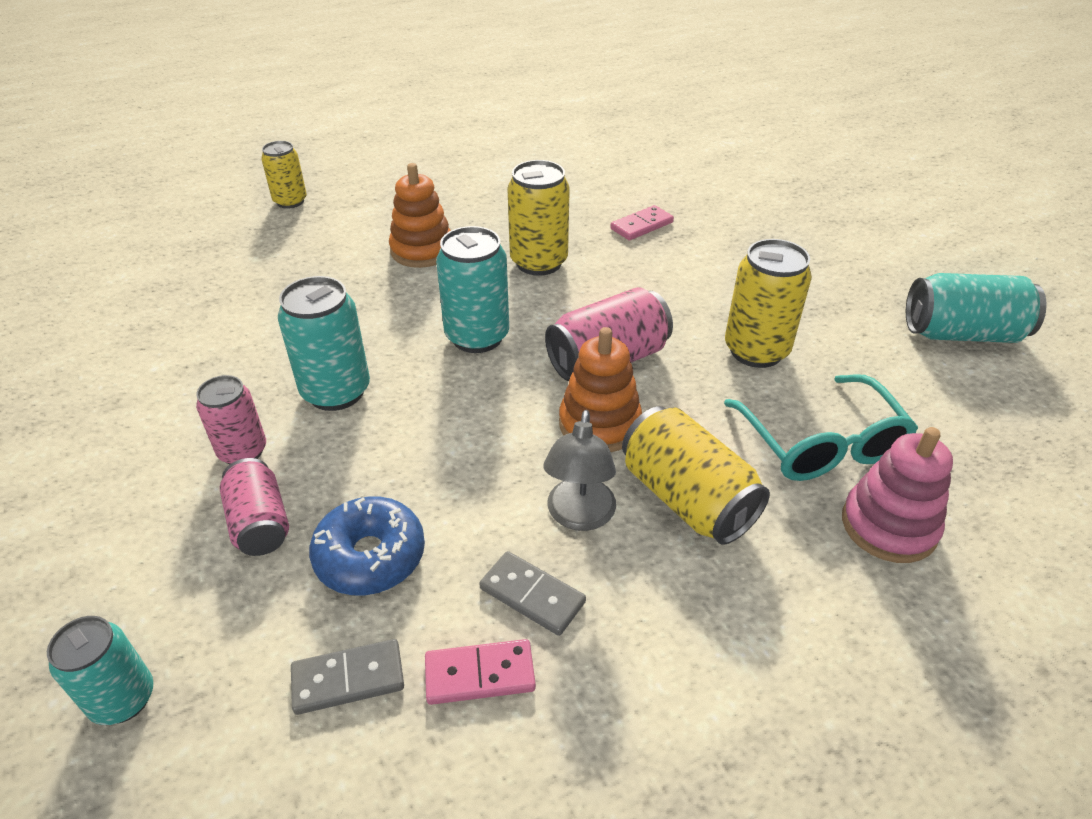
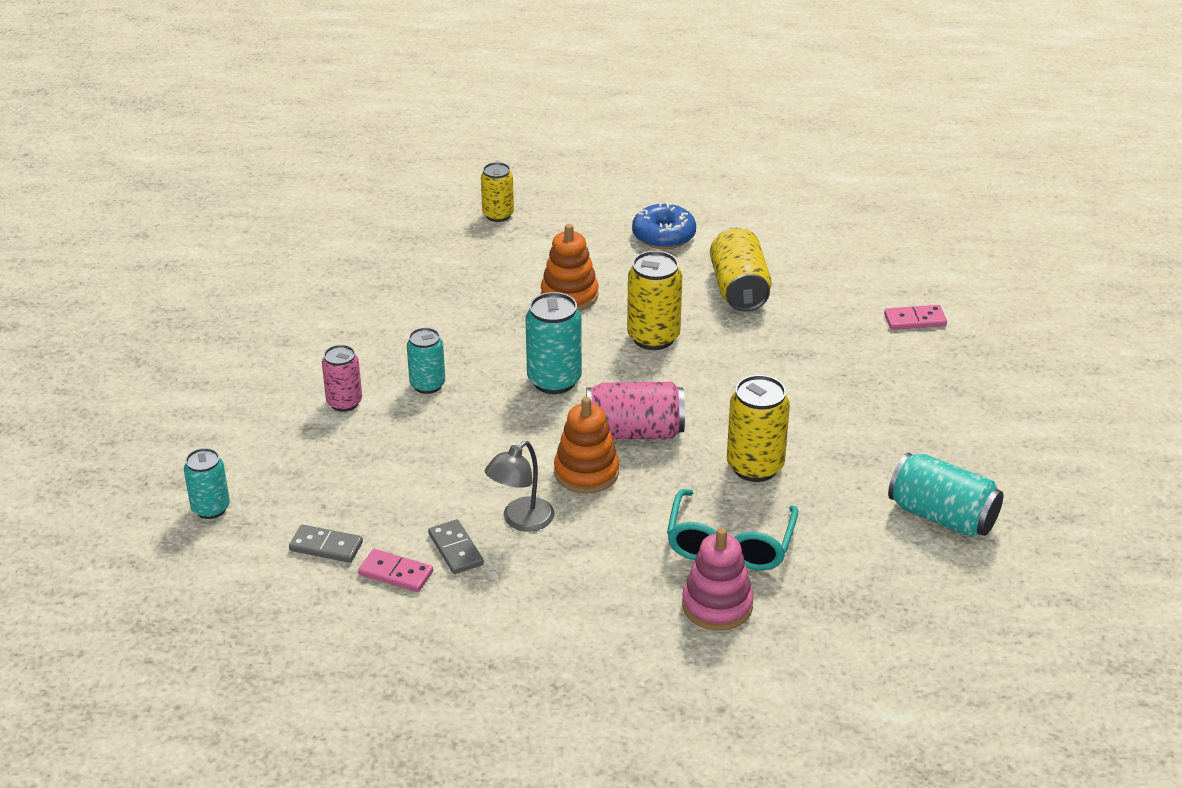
camera: 30 degrees right, 5 degrees down
pink can [220,458,289,556] -> none
turquoise can [278,276,370,411] -> turquoise can [407,328,445,394], size x0.65
blue donut [309,496,425,595] -> blue donut moved to [632,202,696,249]
pink domino [610,205,674,240] -> pink domino moved to [884,305,947,330]
yellow can [622,406,770,545] -> yellow can moved to [710,228,772,312]

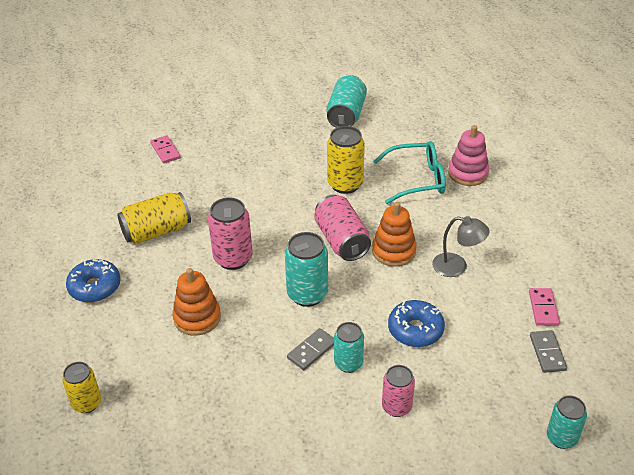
camera: 110 degrees left, 5 degrees up
grey domino [428,519,484,574] -> grey domino moved to [287,328,334,370]
yellow can [627,251,682,350] -> pink can [208,197,253,270]
none -> blue donut [388,300,445,347]

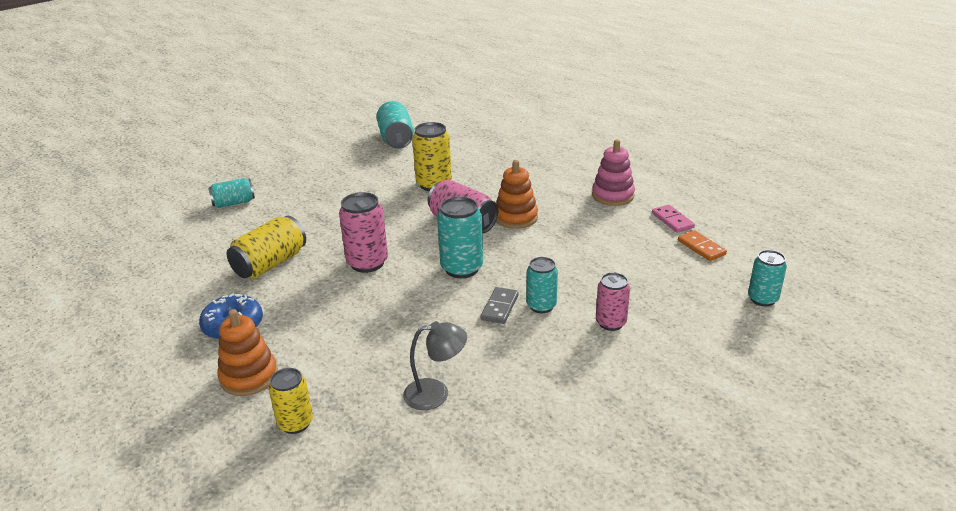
camera: 25 degrees left, 10 degrees down
pink domino [150,135,181,163] -> turquoise can [208,178,255,208]
orange stacking toy [172,268,221,336] -> orange stacking toy moved to [217,309,278,396]
turquoise glasses [374,141,446,204] -> none
blue donut [388,300,445,347] -> none
grey lamp [432,216,490,277] -> grey lamp moved to [403,321,467,410]
pink stacking toy [448,125,489,186] -> pink stacking toy moved to [592,139,635,206]
grey domino [530,330,567,373] -> orange domino [678,230,727,261]

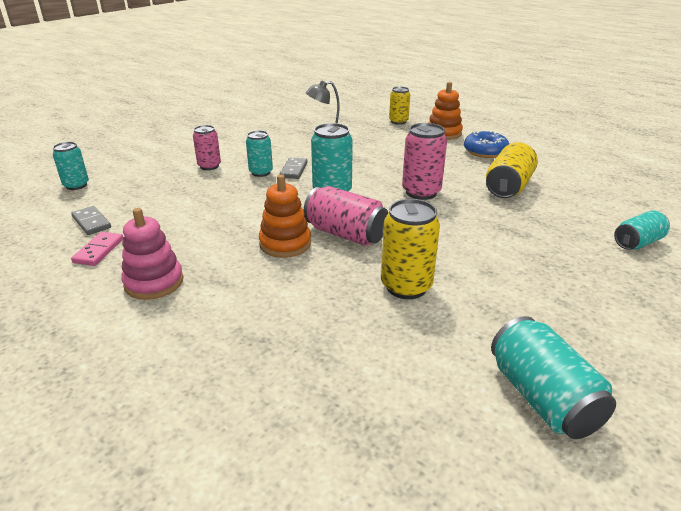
camera: 170 degrees right, 0 degrees up
pink domino [652,205,695,233] -> pink domino turned 45 degrees clockwise [71,232,123,266]
orange domino [678,230,727,261] -> grey domino [71,206,111,235]

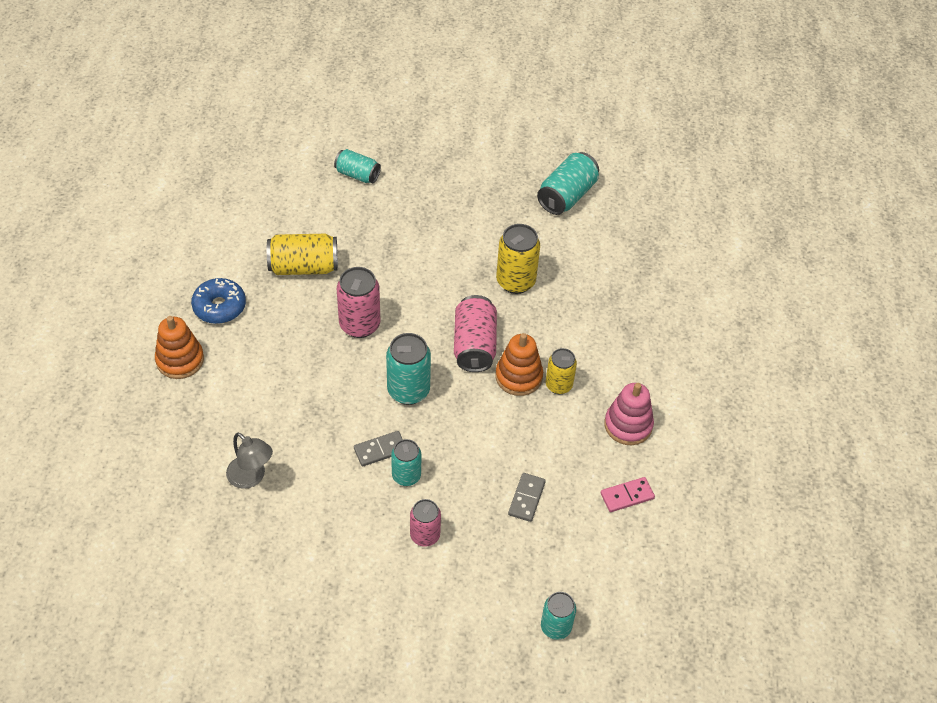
camera: 125 degrees left, 20 degrees up
grey domino [71,206,111,235] -> grey domino moved to [508,473,546,522]
yellow can [389,87,410,125] -> yellow can moved to [546,348,577,394]

